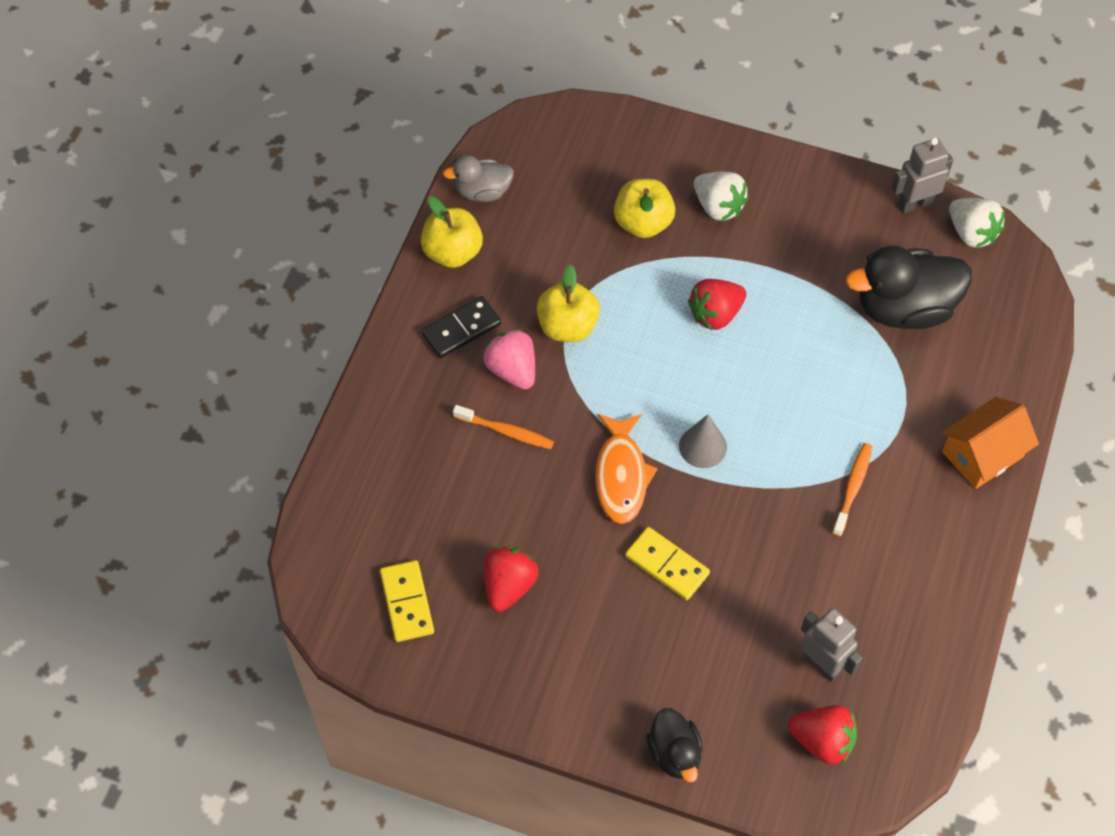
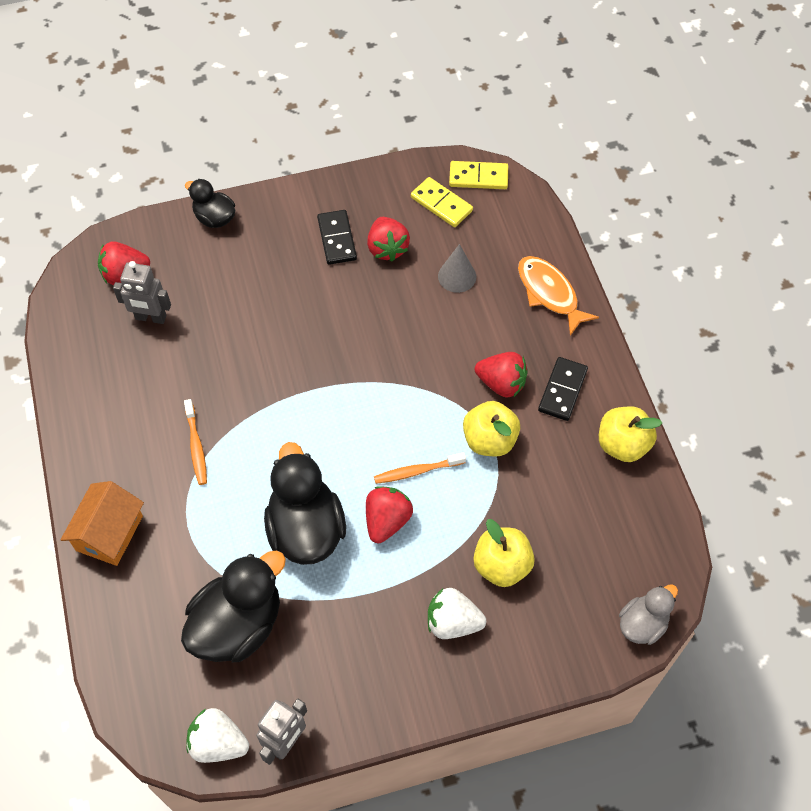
camera: 145 degrees right, 0 degrees up
grey duck [443,155,514,202] -> grey duck moved to [619,584,678,645]
orange toothbrush [453,405,554,449] -> orange toothbrush moved to [374,452,466,484]
pink strawberry [483,329,535,389] -> red strawberry [475,352,527,398]
orange fish [595,414,658,524] -> orange fish moved to [518,256,599,336]
yellow domino [625,527,710,600] -> yellow domino moved to [449,161,508,189]
grey cone [679,414,727,468] -> grey cone moved to [438,244,476,293]
none -> black duck [264,442,346,565]
none -> black domino [317,210,357,265]

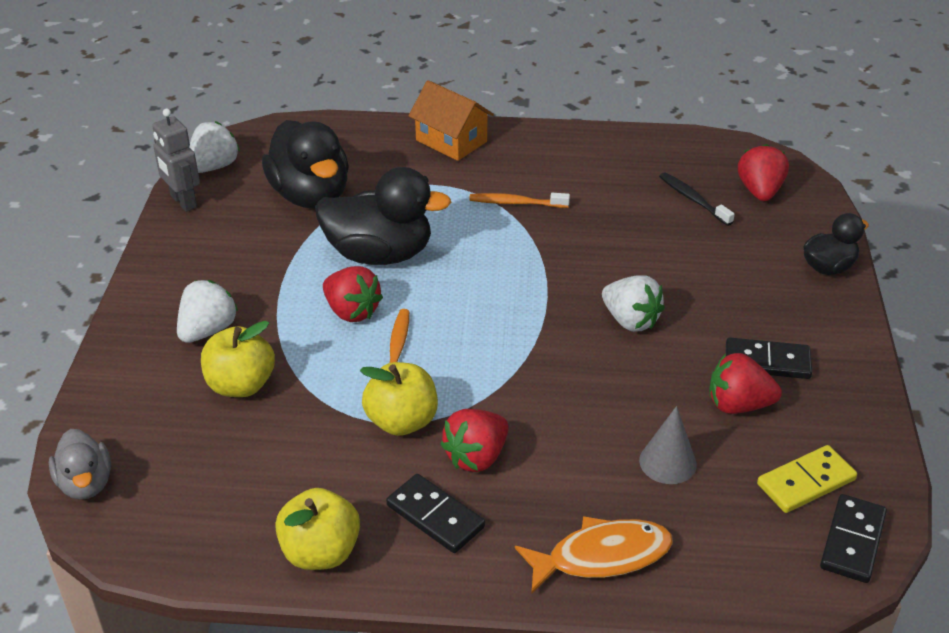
camera: 110 degrees right, 20 degrees down
grey robot [113,261,171,324] -> black toothbrush [659,172,735,226]
yellow domino [449,161,508,189] -> black domino [820,494,887,583]
none -> white strawberry [602,276,665,332]

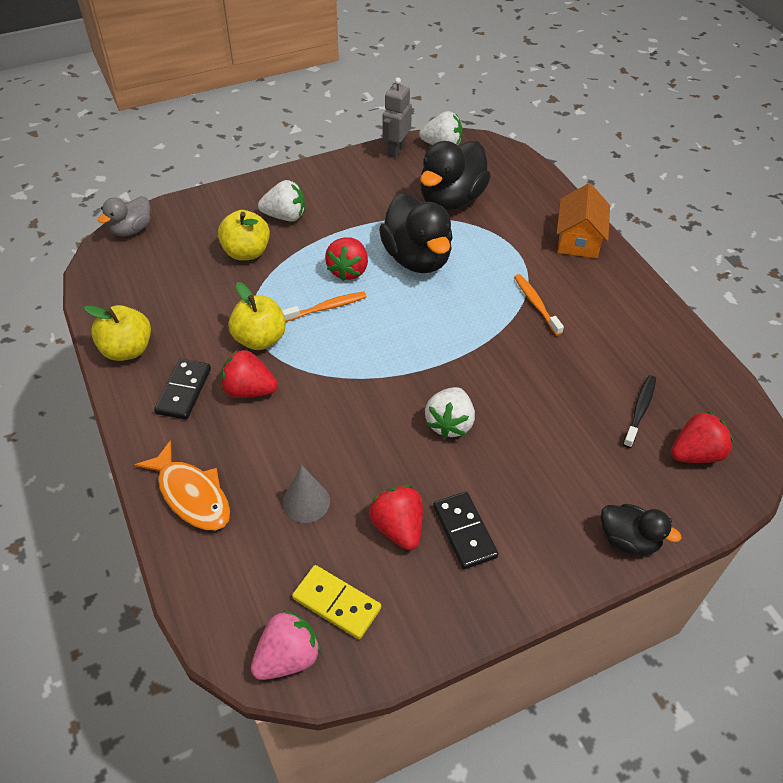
camera: 60 degrees right, 10 degrees up
black domino [820,494,887,583] -> pink strawberry [251,610,321,680]

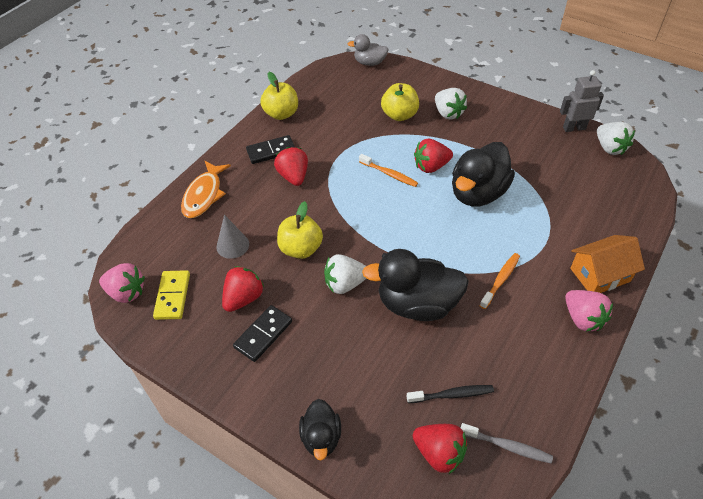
camera: 60 degrees right, 0 degrees up
yellow apple [228,282,286,350] -> yellow apple moved to [277,201,323,259]
black duck [420,141,491,211] -> black duck moved to [362,249,469,321]
none -> grey toothbrush [461,423,553,464]
none -> pink strawberry [565,290,613,331]

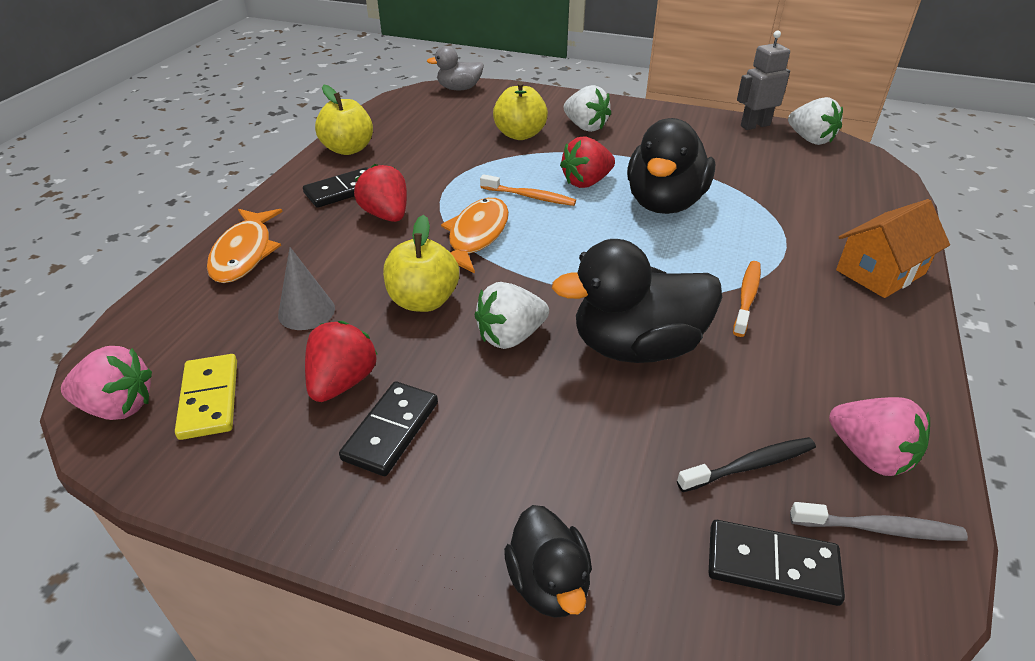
camera: 15 degrees left, 10 degrees down
red strawberry [413,424,468,474] -> black domino [709,520,845,606]
pink strawberry [565,290,613,331] -> pink strawberry moved to [829,397,930,476]
none -> orange fish [441,198,509,273]

